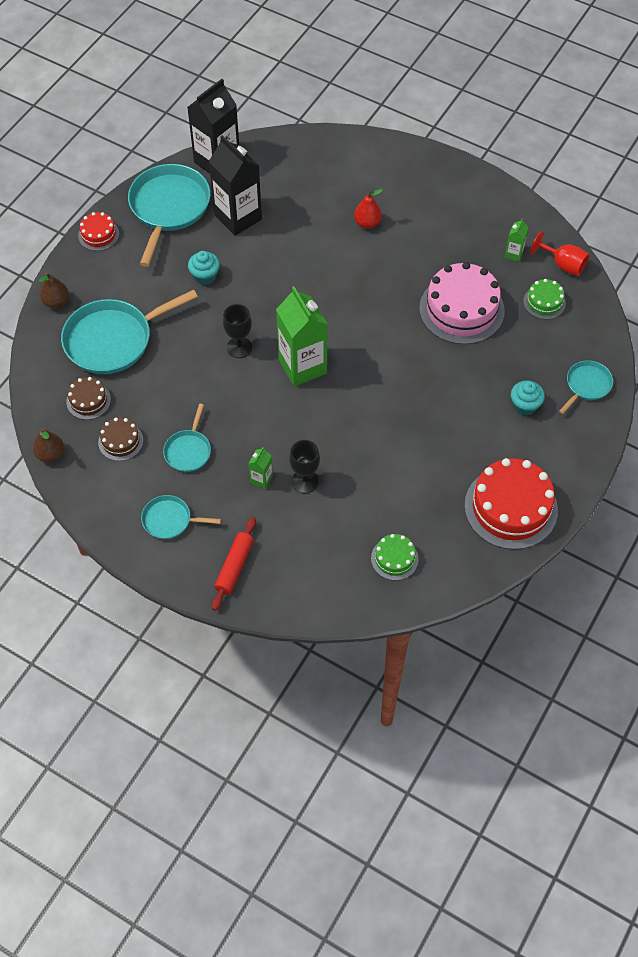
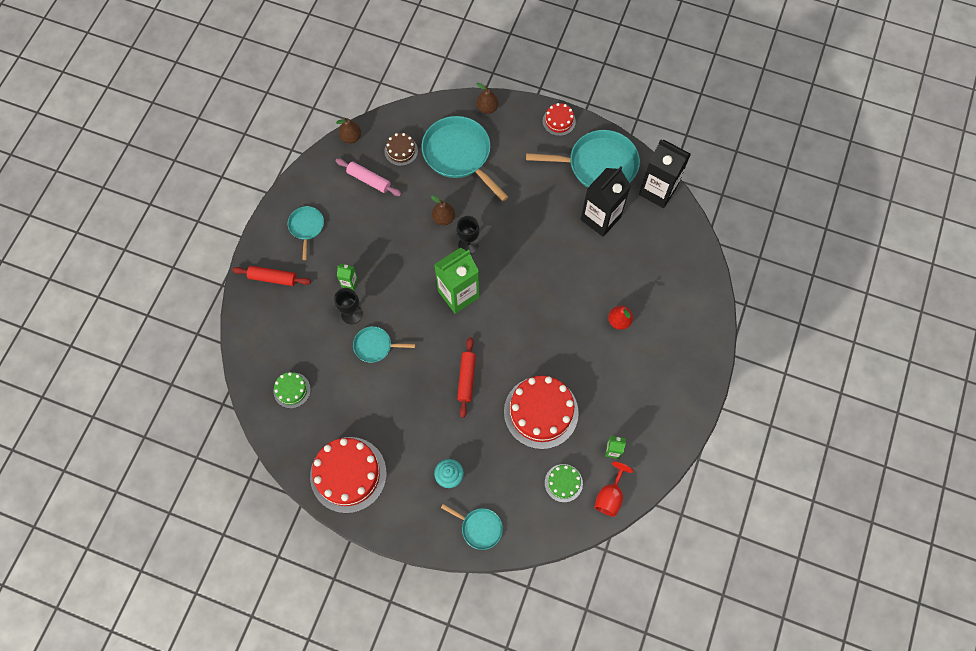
camera: 80 degrees right, 10 degrees up
brown cake [98,418,143,461] -> pink rolling pin [336,158,401,196]
turquoise pan [163,404,211,472] -> turquoise pan moved to [353,326,415,363]
turquoise cupcake [188,251,220,285] -> none
pink cake [419,262,505,344] -> red cake [504,376,579,449]
none -> brown pear [431,195,455,225]
none -> red rolling pin [457,337,476,418]

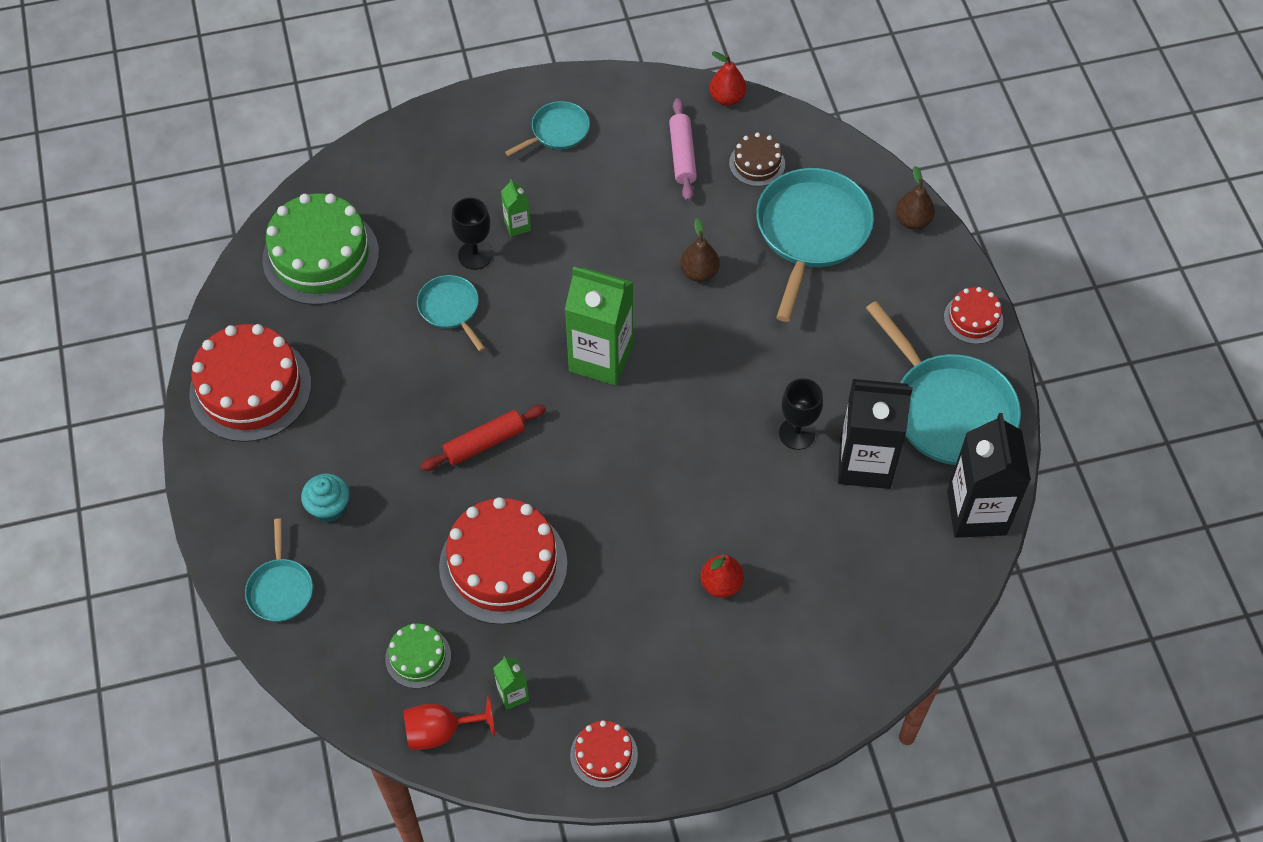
camera: 55 degrees right, 10 degrees down
red rolling pin [232,266,311,286] -> none
green cake [273,372,311,408] -> green cake [262,193,379,305], size x2.00
brown pear [336,117,361,144] -> red pear [709,51,747,106]
black goblet [456,216,480,254] -> black goblet moved to [779,378,823,450]
none -> red cake [570,720,638,788]

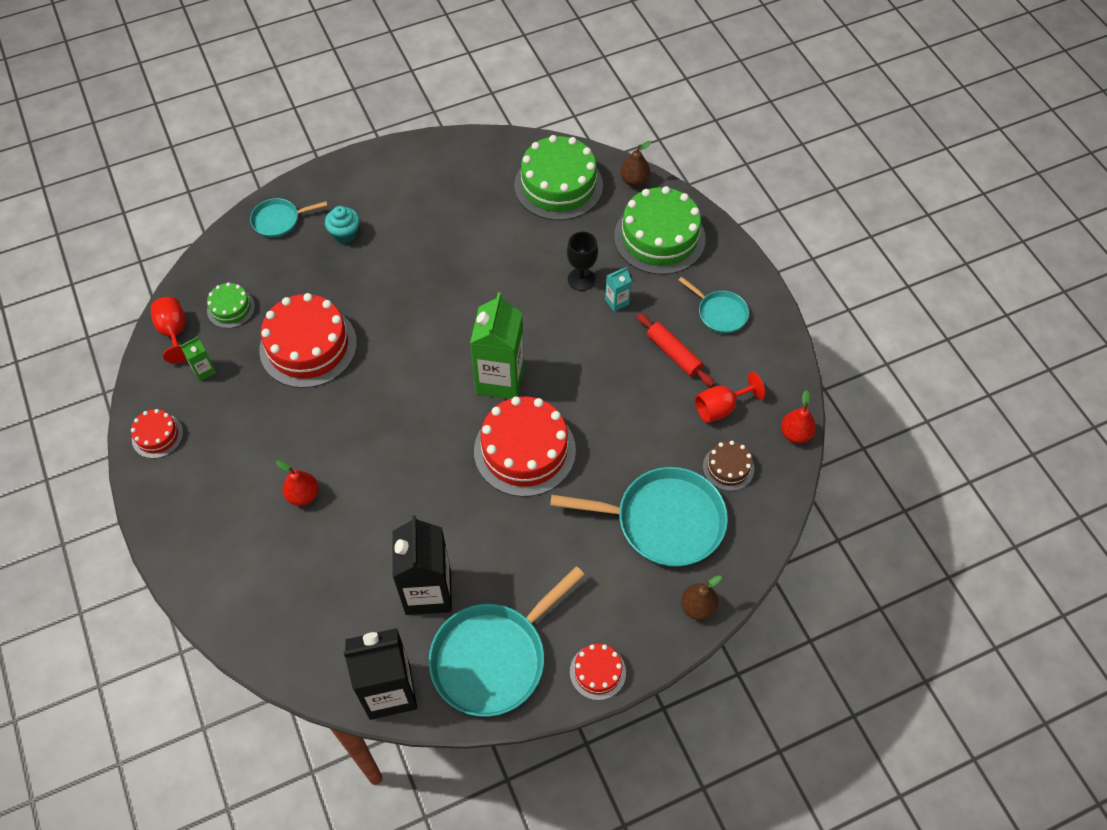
camera: 80 degrees right, 0 degrees up
red cake [189,324,311,442] -> red cake moved to [474,396,576,497]
turquoise pan [417,275,485,351] -> none
red rolling pin [420,405,546,471] -> red rolling pin moved to [637,313,715,387]
green carton [501,179,531,237] -> turquoise carton [605,267,631,312]
pink rolling pin [669,98,697,201] -> red goblet [695,372,765,423]
brown pear [680,218,720,282] -> brown pear moved to [620,141,652,187]
black goblet [779,378,823,450] -> none
none -> green cake [614,186,706,275]

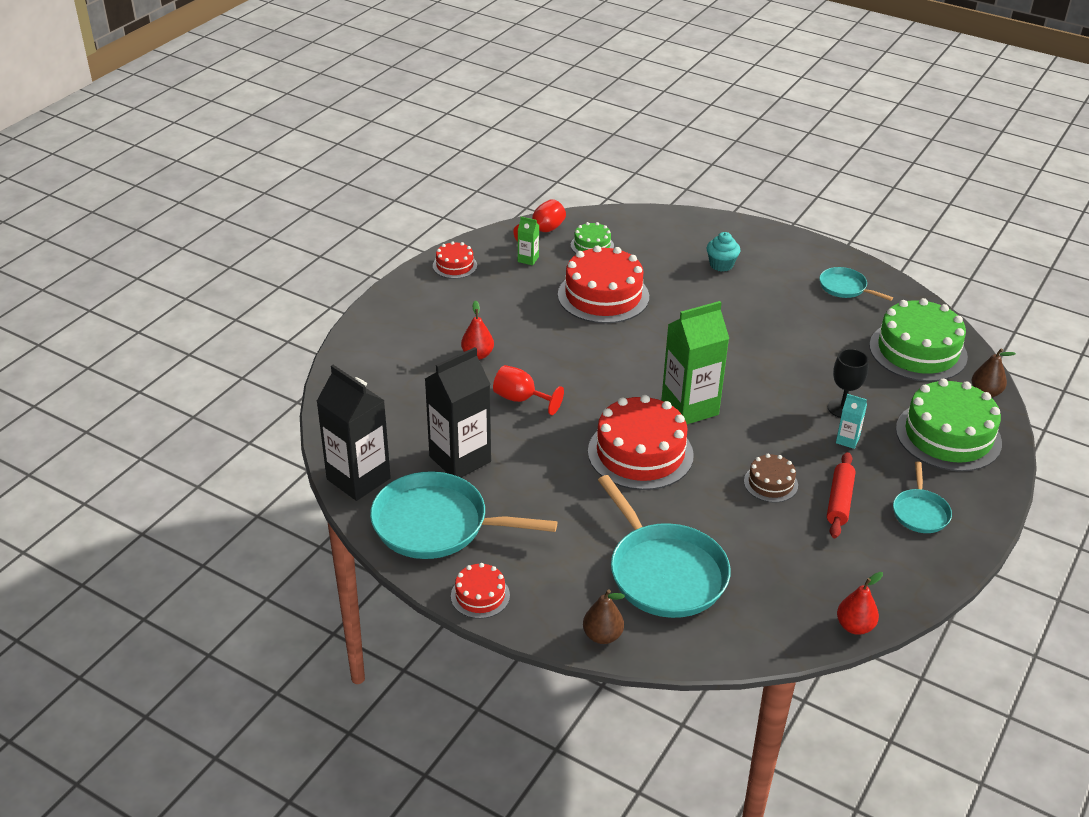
camera: 55 degrees right, 20 degrees down
turquoise pan [250,198,328,238] -> turquoise pan moved to [819,267,893,301]
red goblet [695,372,765,423] -> red goblet moved to [493,365,564,415]
brown cake [703,441,754,491] -> brown cake moved to [744,454,798,502]

